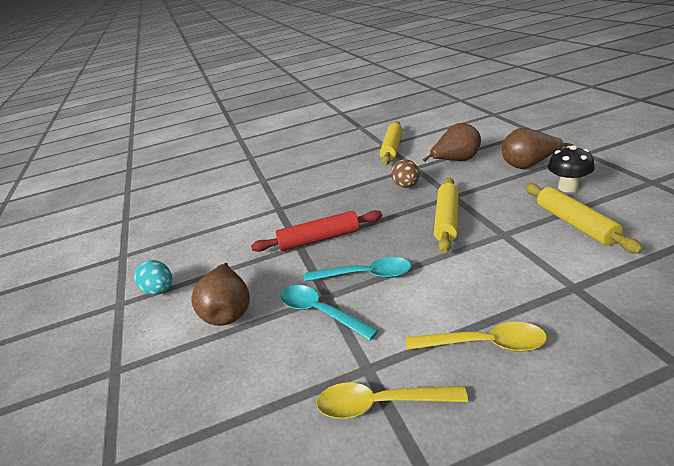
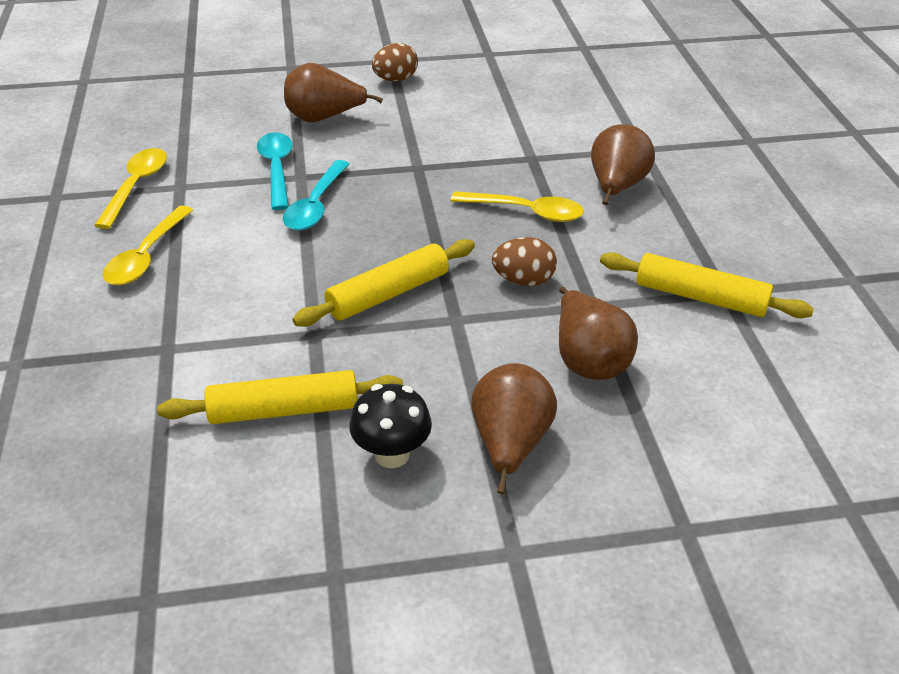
camera: 95 degrees right, 10 degrees up
turquoise egg [134,260,172,295] -> brown egg [372,43,418,81]
red rolling pin [251,210,382,252] -> none
turquoise spoon [280,285,379,340] -> turquoise spoon turned 60 degrees counterclockwise [257,132,293,210]
yellow rolling pin [434,178,459,253] -> yellow rolling pin turned 60 degrees counterclockwise [292,239,475,327]
none -> yellow spoon [451,191,584,222]
none -> brown pear [591,124,655,205]

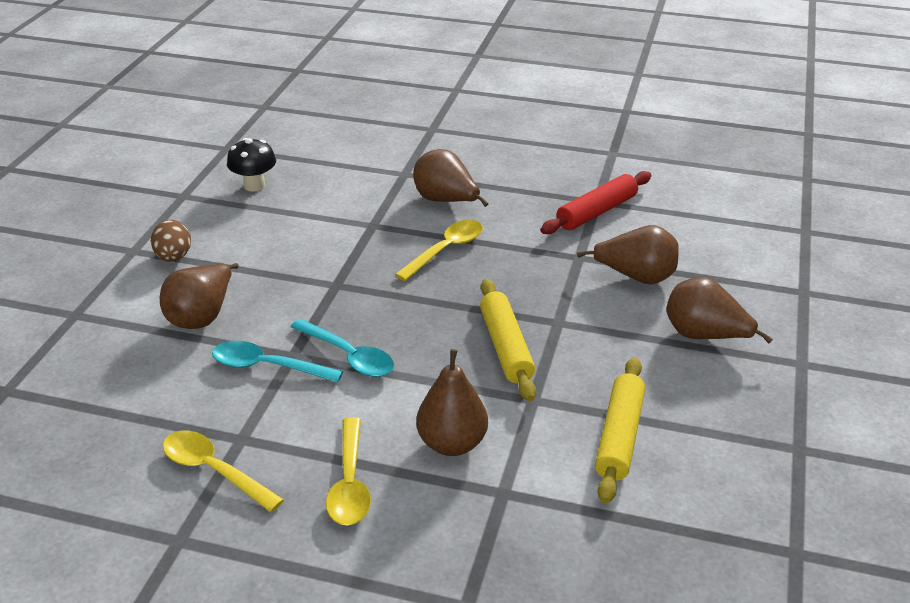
camera: 65 degrees left, 5 degrees down
yellow spoon [103,206,193,285] -> yellow spoon turned 45 degrees clockwise [326,417,371,526]
black mushroom [349,384,432,468] -> black mushroom moved to [227,138,276,192]
brown egg [492,237,557,286] -> none
yellow rolling pin [600,252,814,318] -> red rolling pin [540,171,651,234]
none -> brown pear [416,349,488,456]

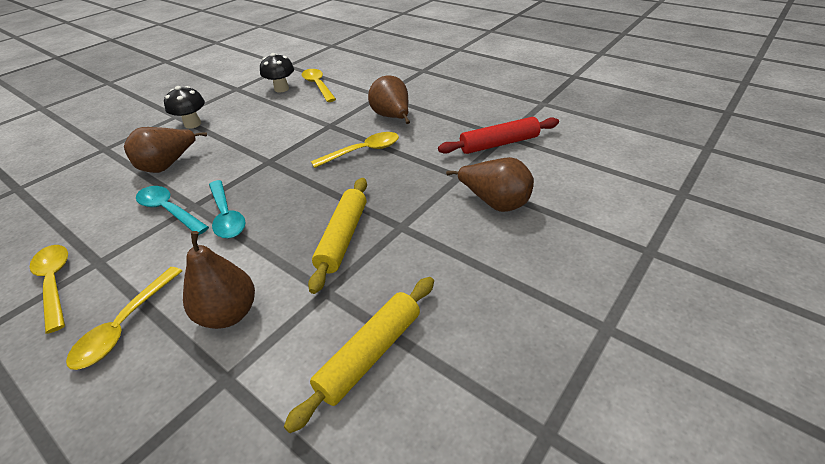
camera: 25 degrees right, 5 degrees up
brown egg [151,220,191,262] -> black mushroom [164,86,205,129]
brown pear [666,277,773,344] -> none
none -> yellow spoon [302,69,336,102]

